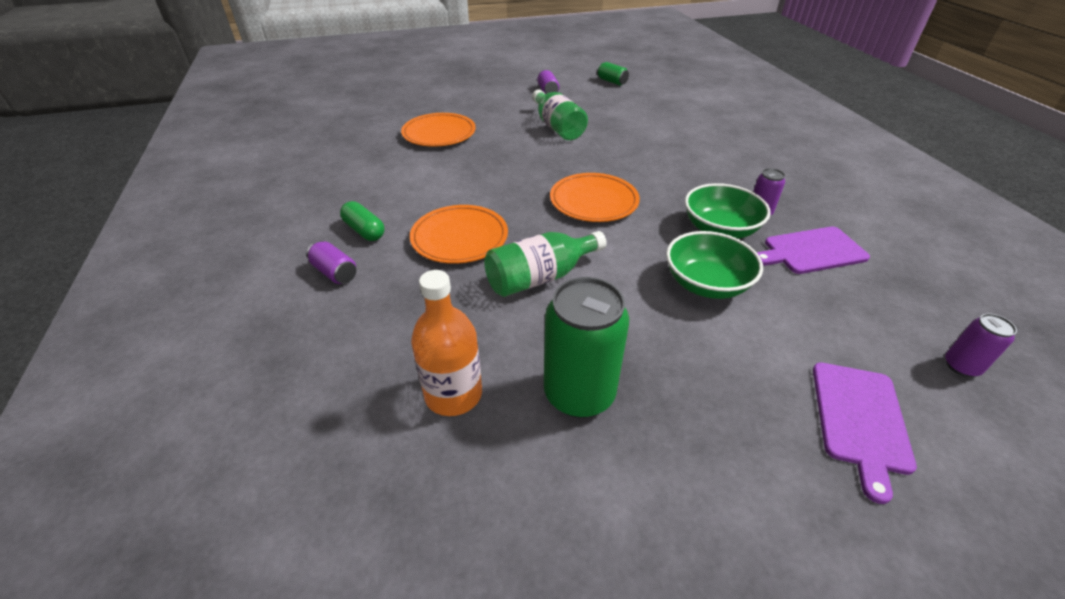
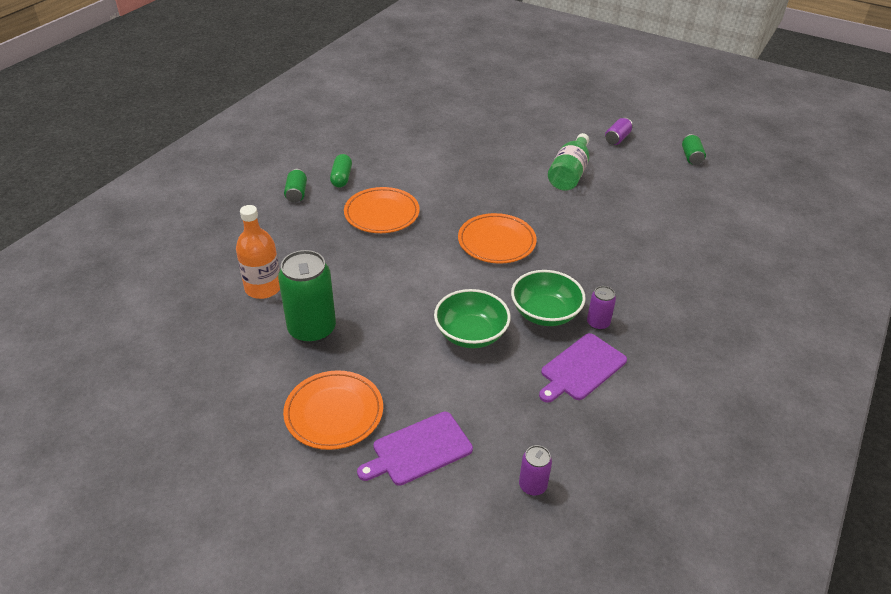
camera: 45 degrees right, 0 degrees up
purple can [307,241,356,284] -> green can [284,169,307,203]
orange plate [401,113,476,147] -> orange plate moved to [283,370,383,450]
green bottle [484,231,607,297] -> none
purple cutting board [757,226,870,274] -> purple cutting board turned 75 degrees counterclockwise [539,333,627,403]

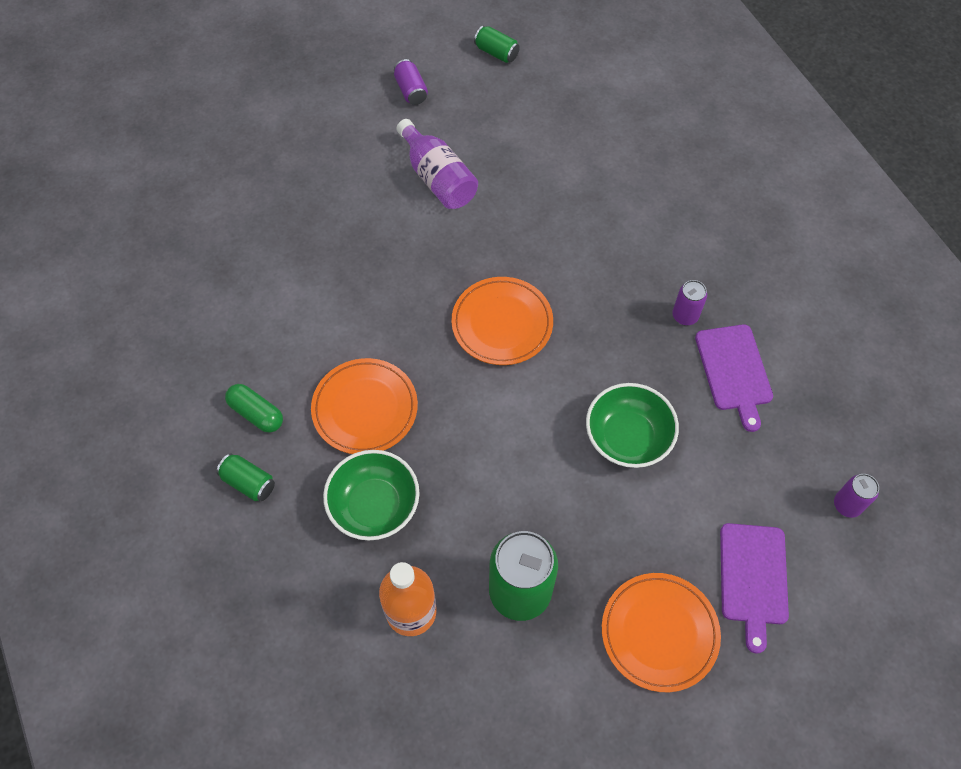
camera: 55 degrees left, 20 degrees up
green bowl [511,270,586,326] -> green bowl moved to [323,450,420,541]
green bottle [548,133,589,191] -> purple bottle [396,119,478,209]

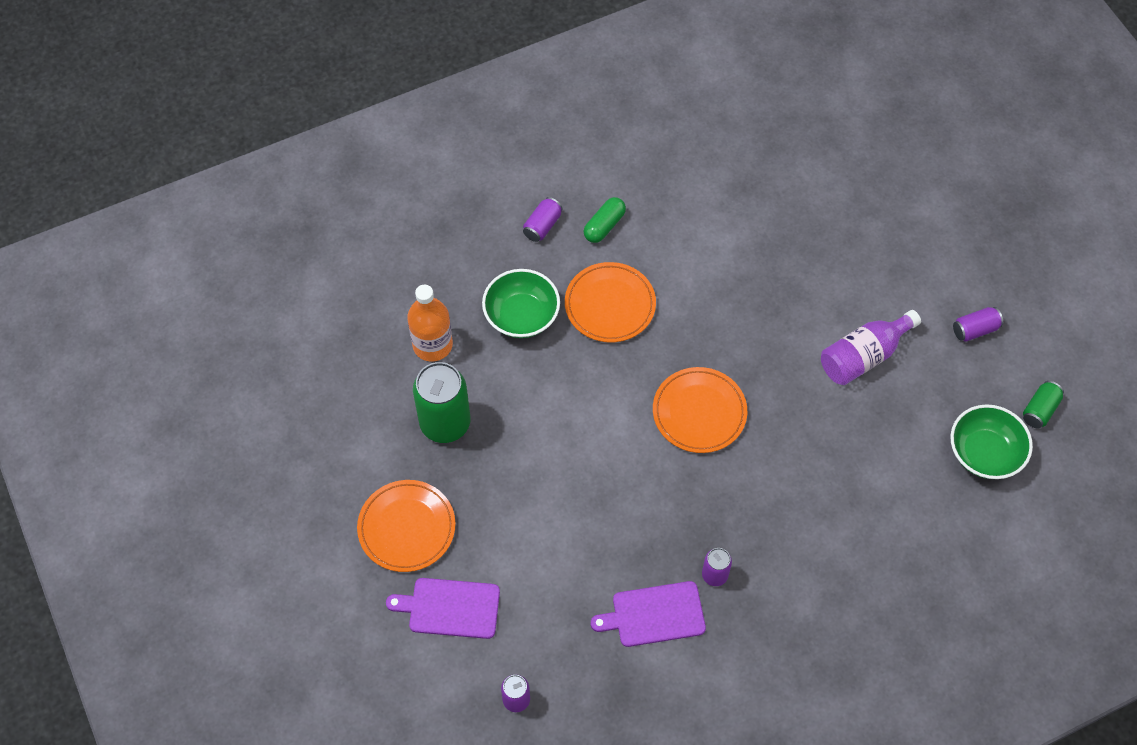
camera: 90 degrees right, 0 degrees up
green can [216,453,275,501] -> purple can [523,197,563,242]
green bowl [586,383,679,468] -> green bowl moved to [951,404,1033,479]

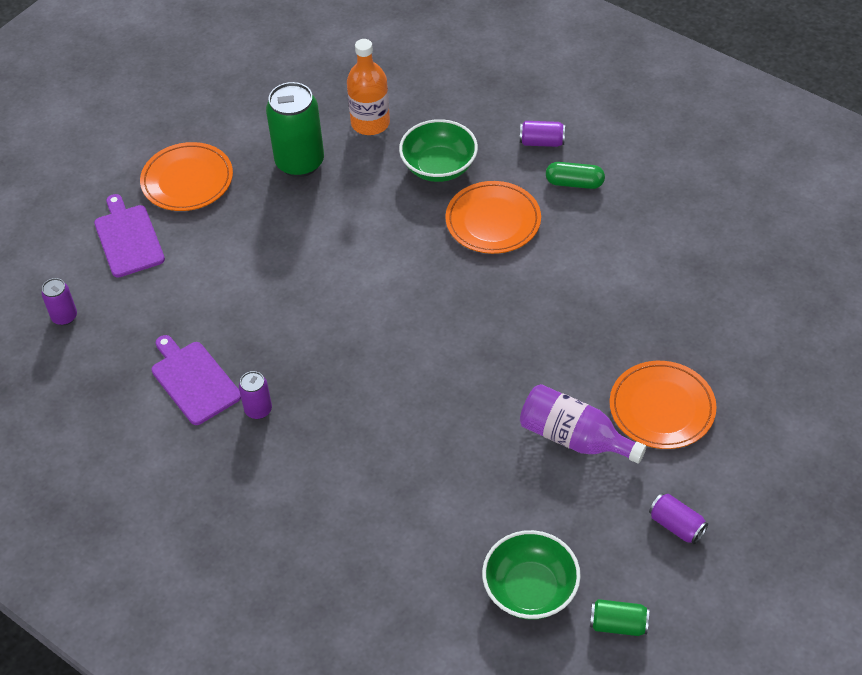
camera: 65 degrees right, 10 degrees down
orange plate [653,367,747,453] -> orange plate moved to [609,361,717,449]

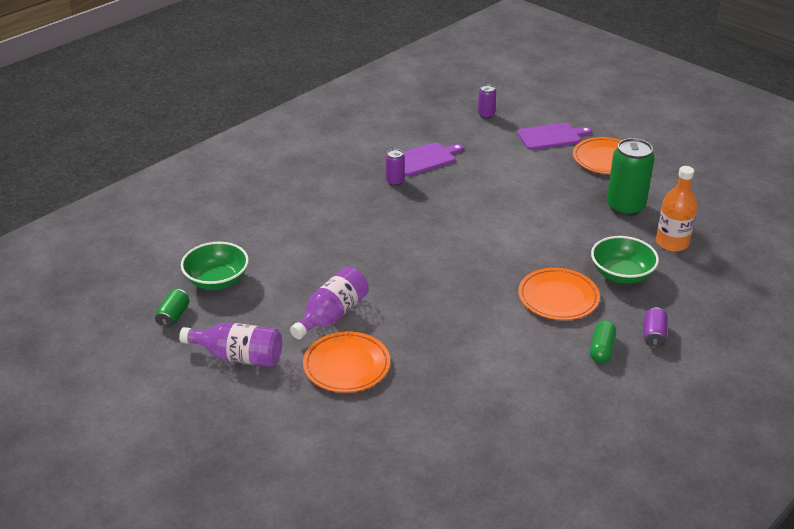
camera: 95 degrees right, 15 degrees down
purple can [649,493,708,544] -> purple bottle [179,322,282,367]

